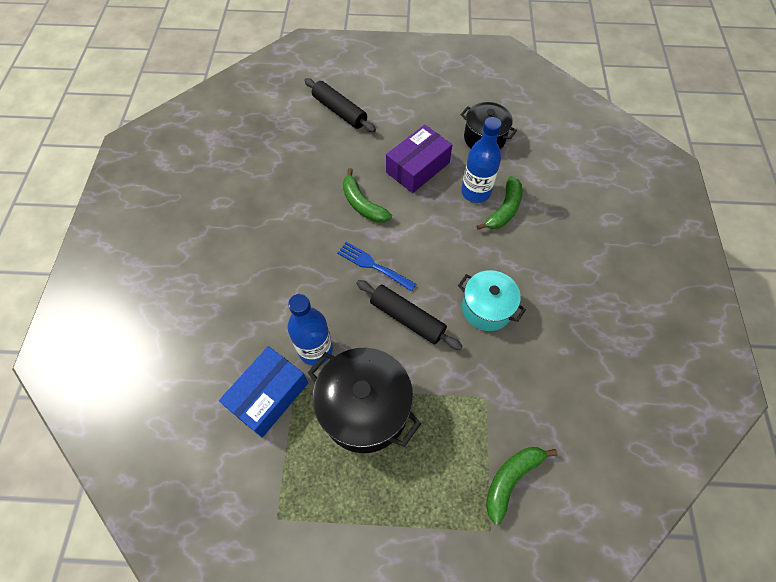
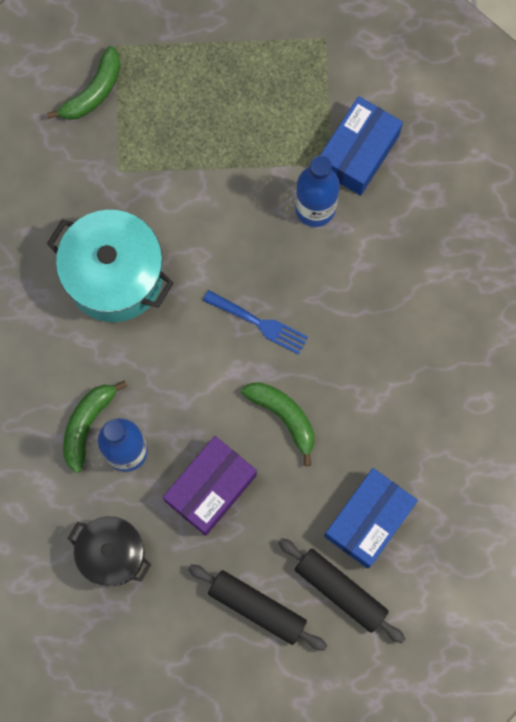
camera: 175 degrees right, 15 degrees up
black pot [308,348,421,453] -> none
black rolling pin [356,280,463,350] -> black rolling pin moved to [188,564,327,651]
turquoise pot [458,270,526,331] -> turquoise pot [47,210,174,322], size x1.56
none -> blue box [324,468,418,568]

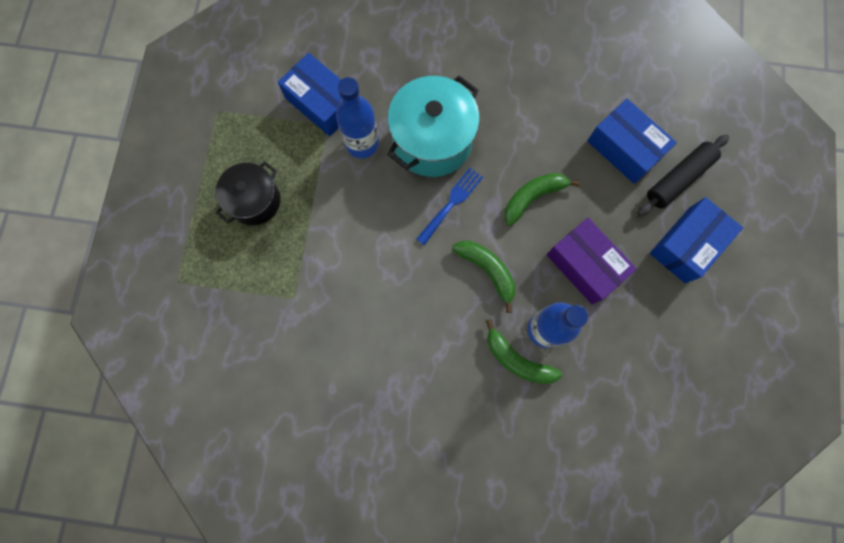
camera: 80 degrees left, 0 degrees up
green banana [47,46,121,120] -> green banana moved to [452,241,515,313]
turquoise pot [47,210,174,322] -> turquoise pot moved to [387,75,480,177]
black pot [67,516,151,587] -> black pot moved to [216,161,281,225]
black rolling pin [188,564,327,651] -> blue box [650,197,743,283]

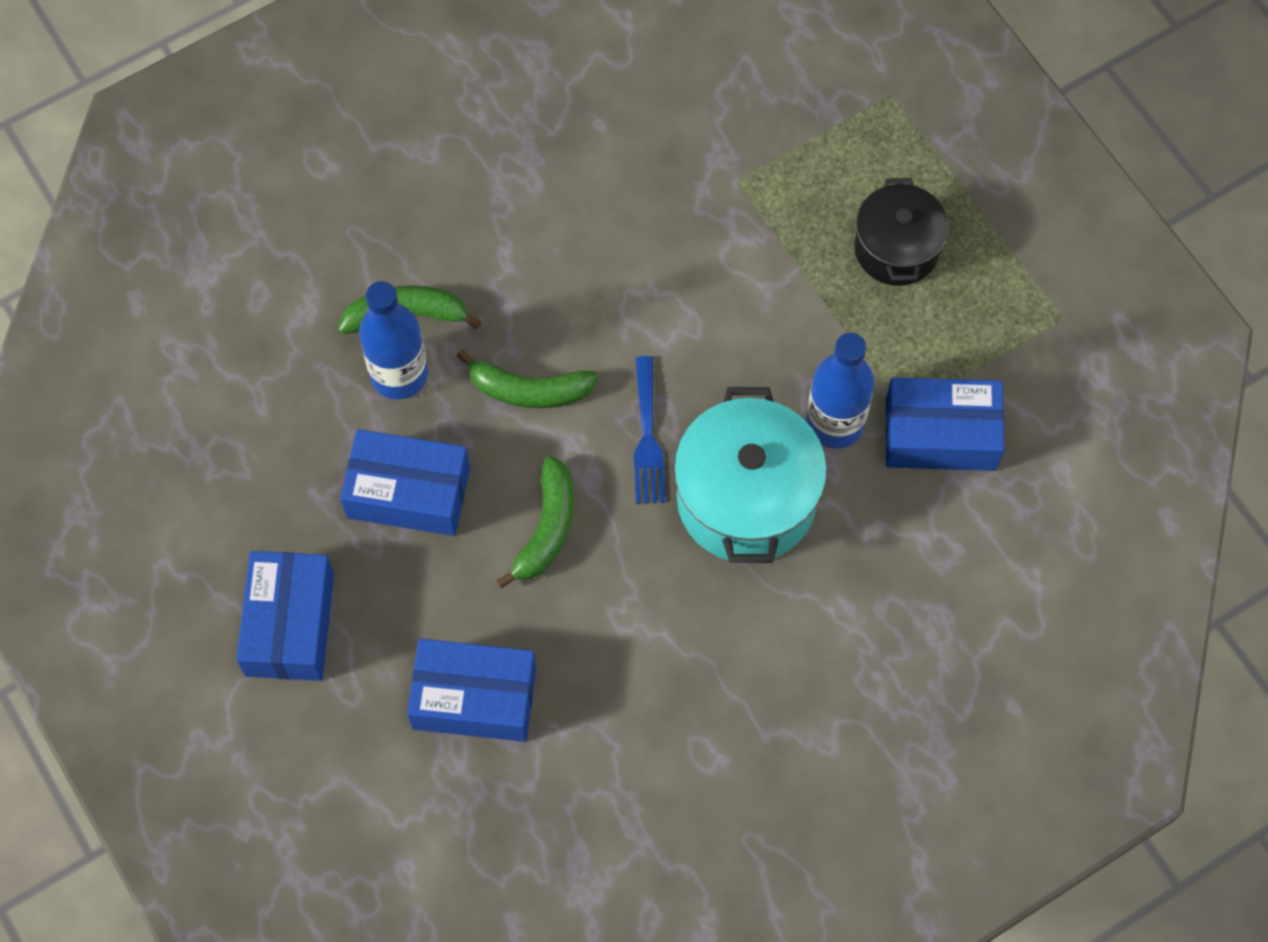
camera: 140 degrees right, 10 degrees down
purple box [546,218,637,304] -> blue box [340,429,470,536]
black rolling pin [637,134,729,217] -> none

